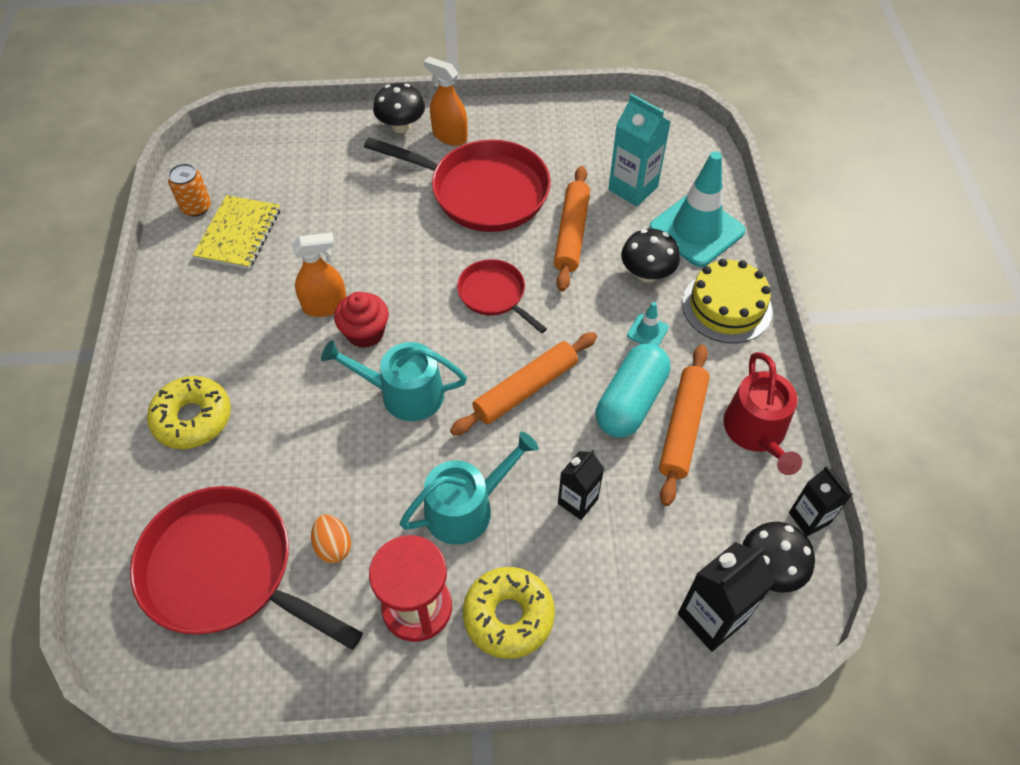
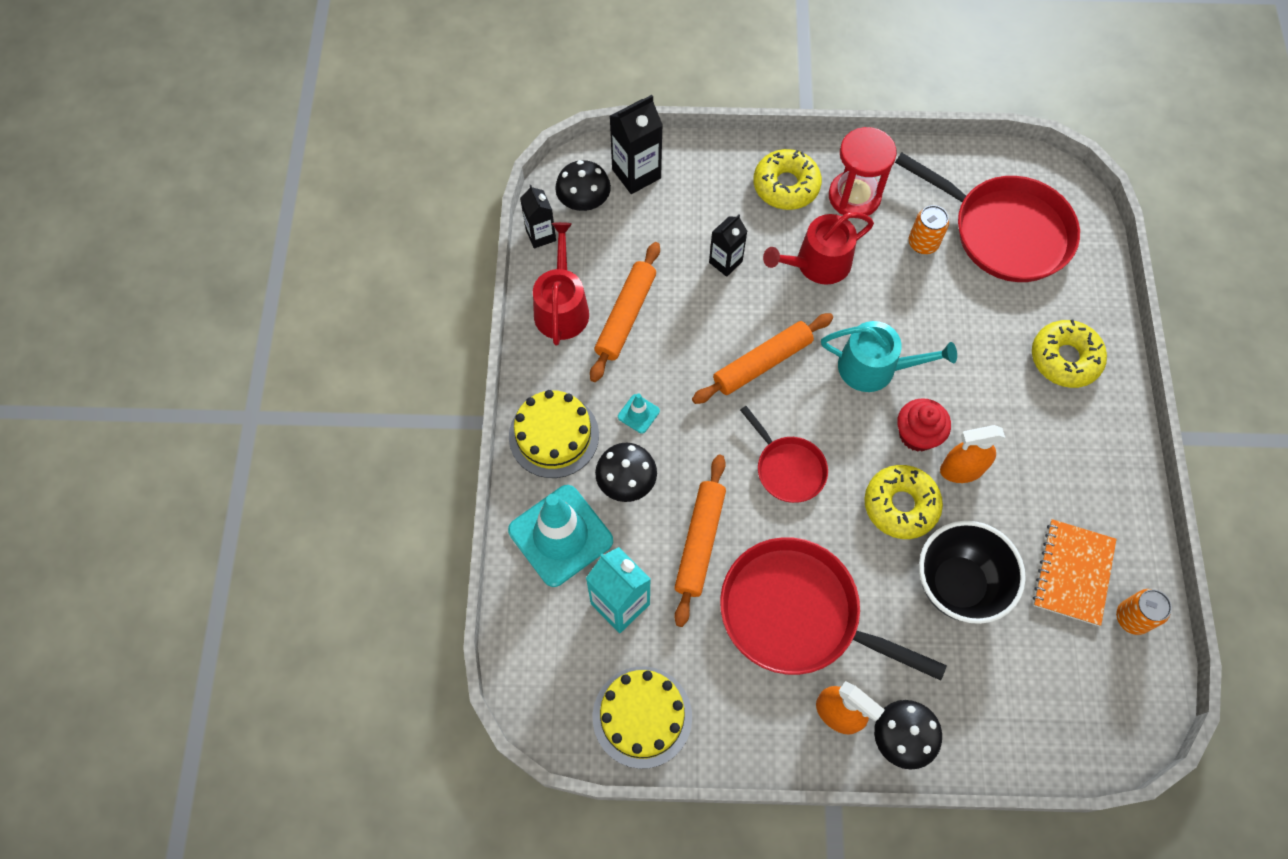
camera: 175 degrees left, 10 degrees up
yellow notebook [193,195,280,269] -> orange notebook [1033,519,1116,626]
orange egg [311,515,351,563] -> orange can [909,205,949,254]
turquoise watering can [400,432,539,544] -> red watering can [763,212,874,285]
turquoise capsule [596,344,670,438] -> none
none -> yellow cake [593,666,692,769]
none -> yellow donut [865,465,943,539]
none -> black bowl [919,521,1026,624]

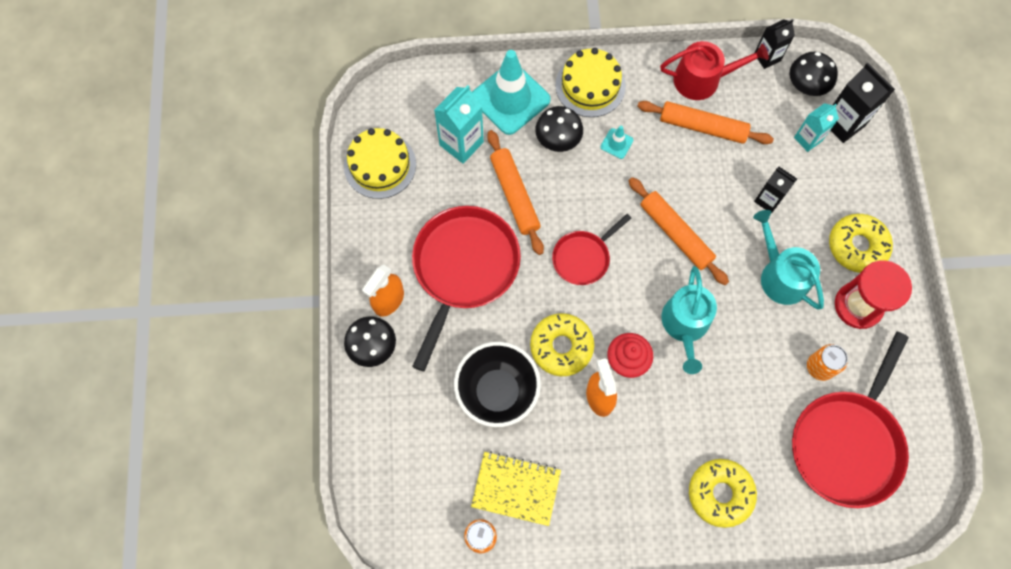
camera: 85 degrees right, 5 degrees up
orange rolling pin [674,454,726,627] -> orange rolling pin turned 60 degrees clockwise [487,130,544,255]
red watering can [763,212,874,285] -> turquoise watering can [753,210,824,310]
orange notebook [1033,519,1116,626] -> yellow notebook [471,451,561,526]
none -> turquoise carton [794,103,839,152]

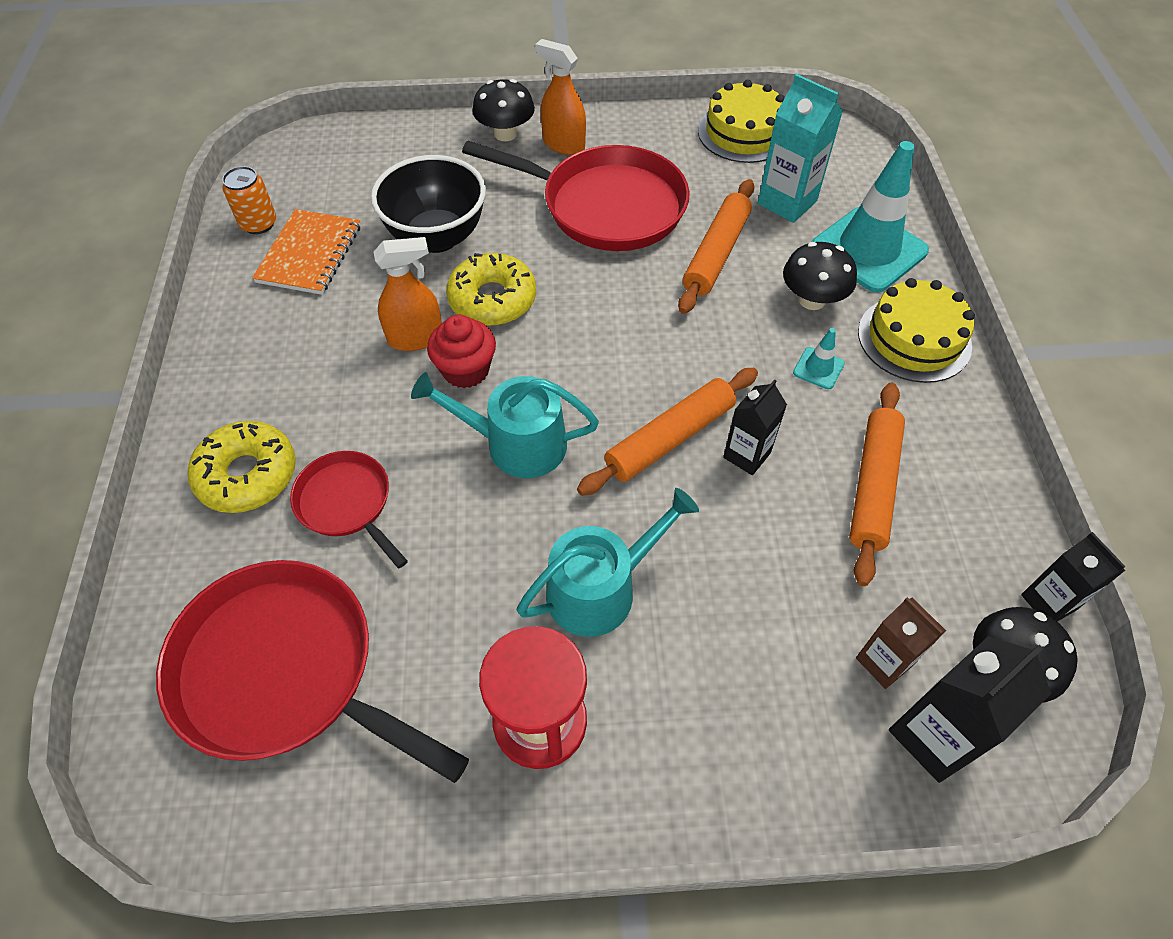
camera: 90 degrees right, 15 degrees down
yellow notebook [471,451,561,526] -> orange notebook [252,209,361,295]
orange rolling pin [487,130,544,255] -> orange rolling pin turned 45 degrees counterclockwise [678,179,755,314]
red pan [552,214,631,285] -> red pan moved to [290,451,408,568]
red watering can [660,41,769,100] -> none
black carton [754,167,797,213] -> black carton moved to [723,379,787,475]
turquoise carton [794,103,839,152] -> brown carton [856,597,946,689]
orange can [807,344,848,381] -> none
yellow donut [829,214,893,273] -> none

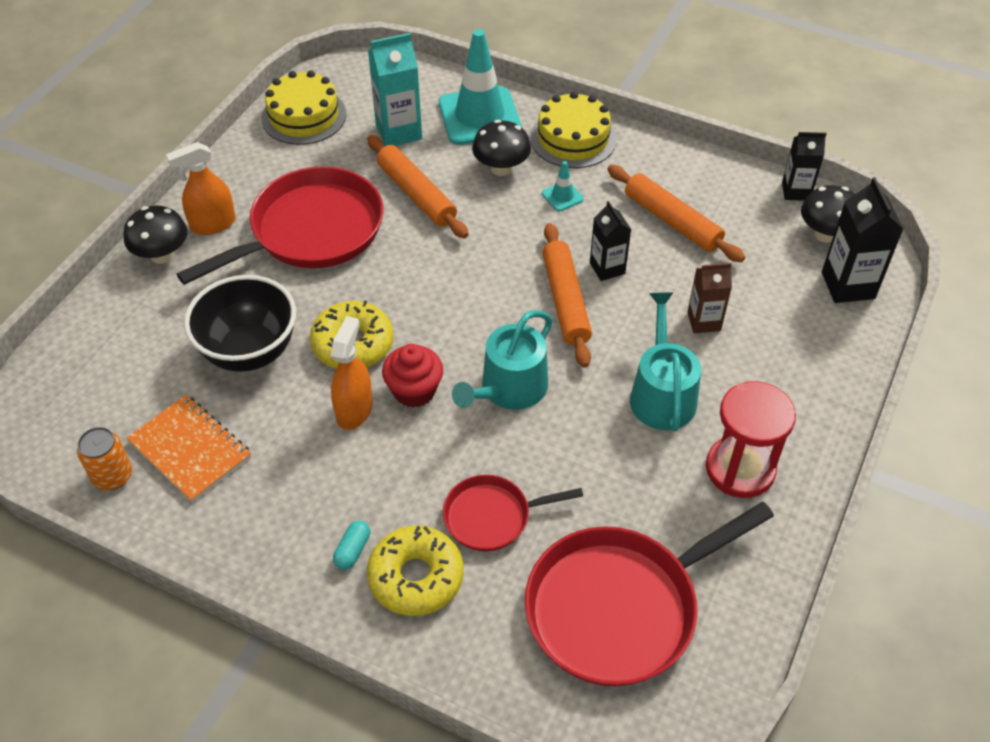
camera: 60 degrees left, 5 degrees down
brown carton [856,597,946,689] -> brown carton moved to [687,263,732,333]
none -> turquoise capsule [333,520,370,570]

